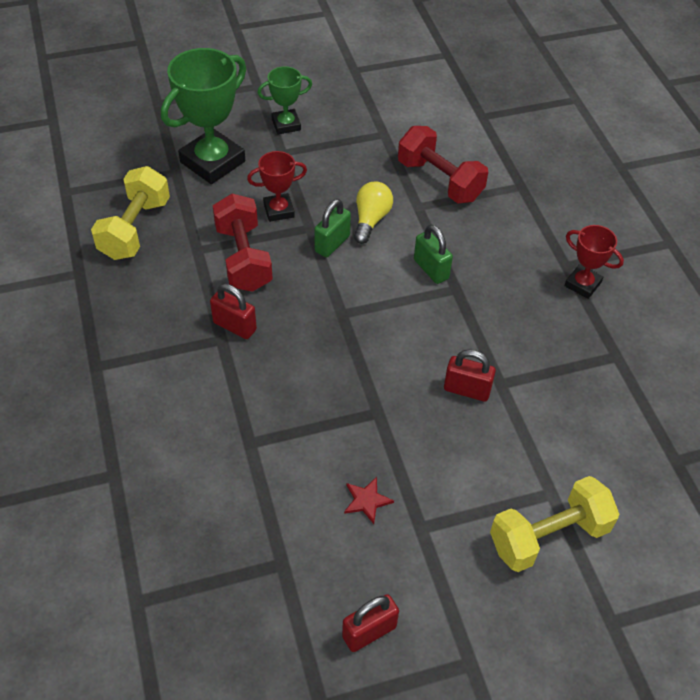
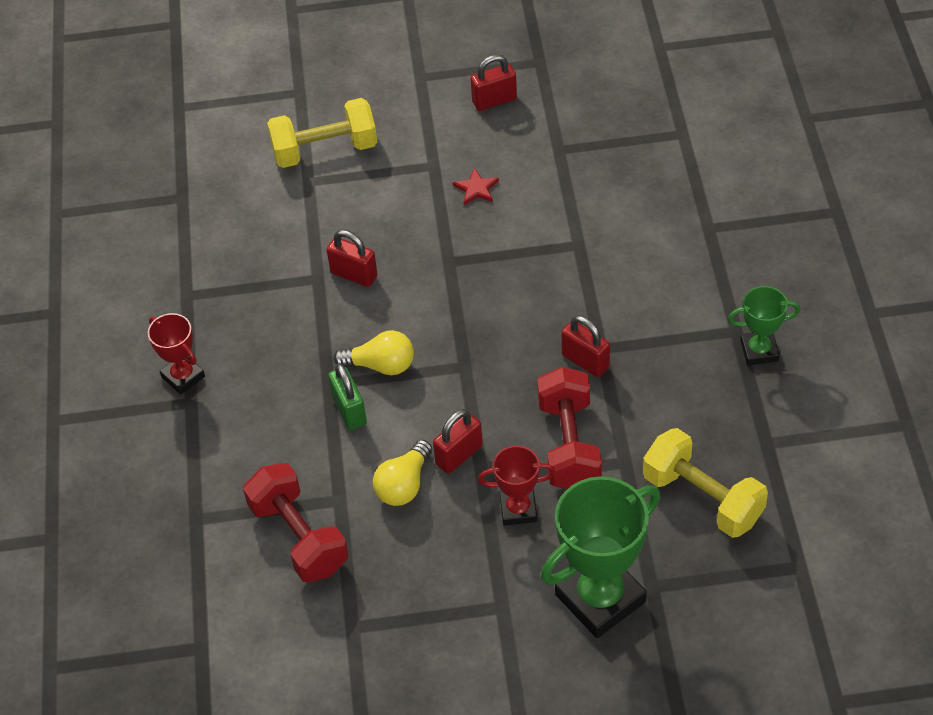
camera: 165 degrees left, 0 degrees up
yellow dumbbell [91,166,170,260] -> yellow dumbbell turned 75 degrees counterclockwise [643,428,768,538]
green trophy [257,66,312,134] -> green trophy moved to [728,286,801,365]
green padlock [314,199,351,257] -> red padlock [433,409,483,474]
none -> yellow light bulb [334,330,414,375]

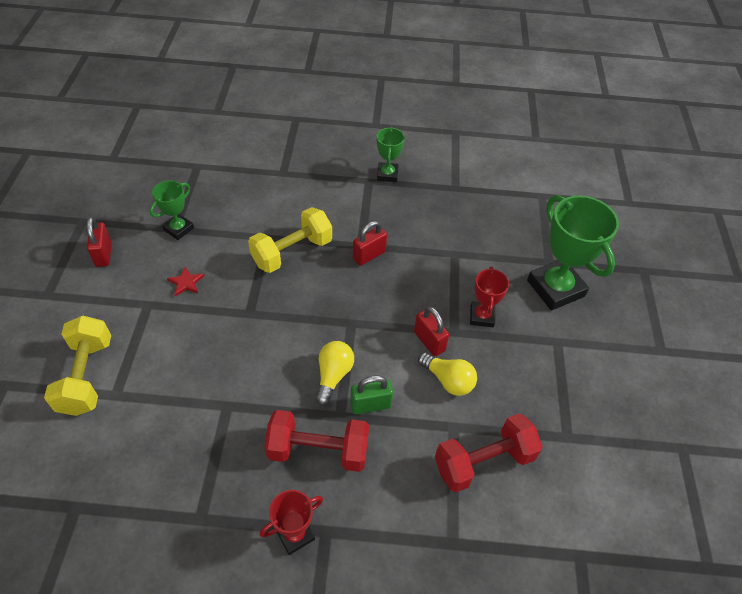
camera: 85 degrees left, 0 degrees up
red padlock [327,230,378,287] -> none
red dumbbell [537,367,602,489] -> red dumbbell moved to [265,410,369,472]
yellow dumbbell [643,428,768,538] -> yellow dumbbell moved to [248,207,332,273]
none -> green trophy [150,180,194,240]

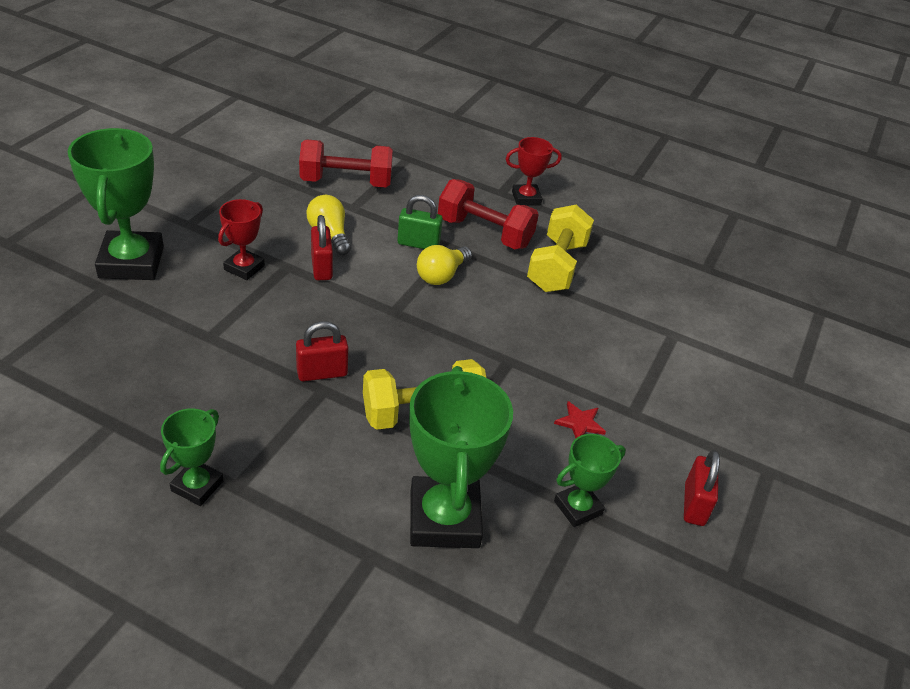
camera: 160 degrees left, 10 degrees down
yellow dumbbell [44,316,111,416] -> yellow dumbbell moved to [527,205,594,292]
none -> green trophy [409,366,513,548]

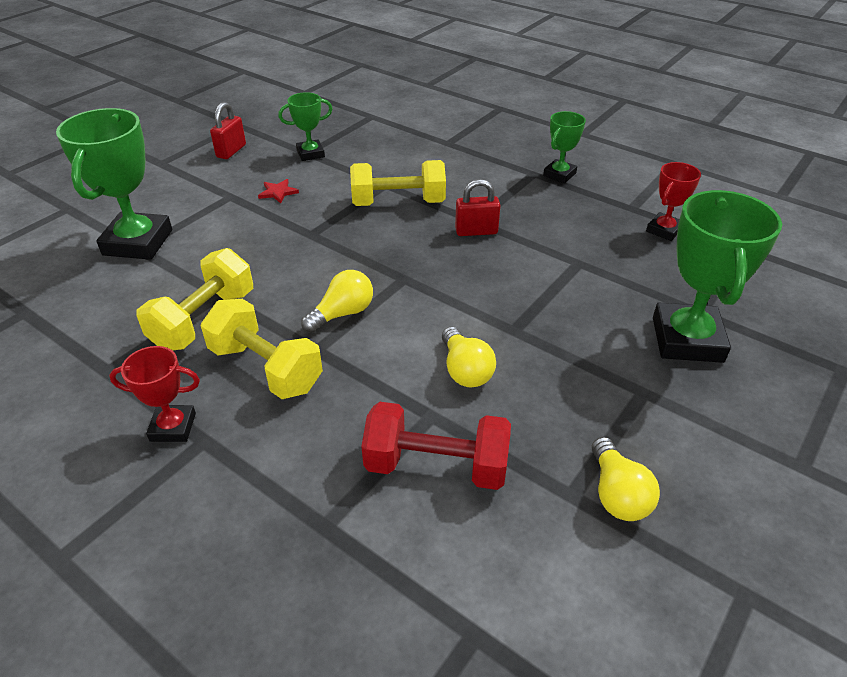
camera: 165 degrees left, 0 degrees up
red trophy [218,199,265,280] -> red trophy moved to [646,162,701,241]
red padlock [311,215,333,280] -> none
green padlock [397,195,443,249] -> none
green trophy [409,366,513,548] -> green trophy moved to [56,108,172,260]
red dumbbell [438,179,539,249] -> yellow dumbbell [201,299,323,399]
none -> yellow light bulb [592,437,660,521]

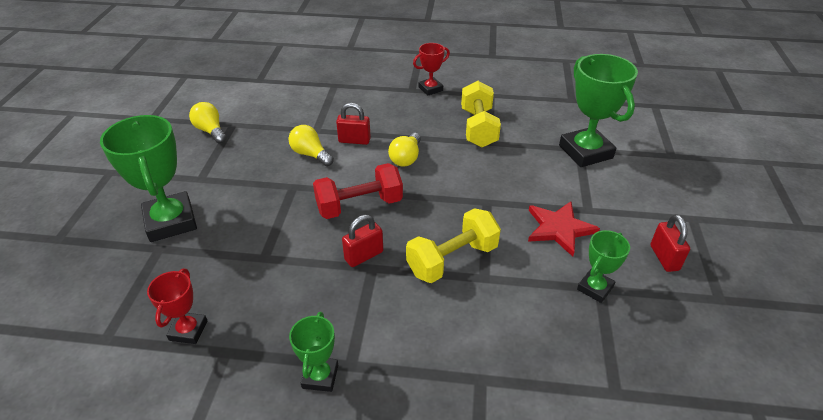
camera: 150 degrees right, 0 degrees up
yellow dumbbell [201,299,323,399] -> none
red star [258,179,299,204] -> red star [528,201,600,257], size x1.90
red dumbbell [361,402,511,490] -> red dumbbell moved to [313,163,403,219]
none -> red padlock [336,103,371,145]

